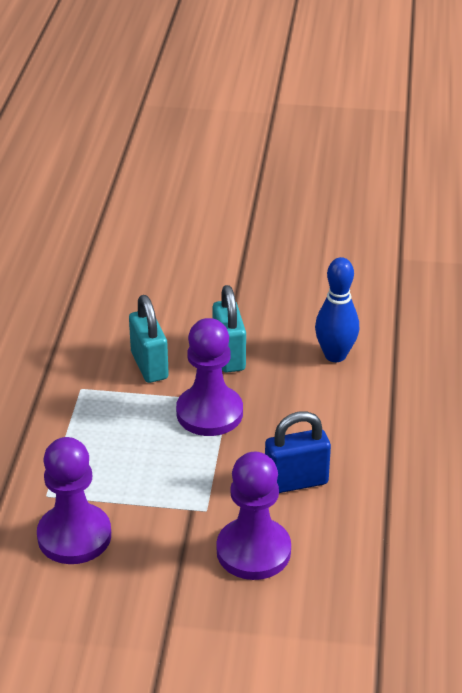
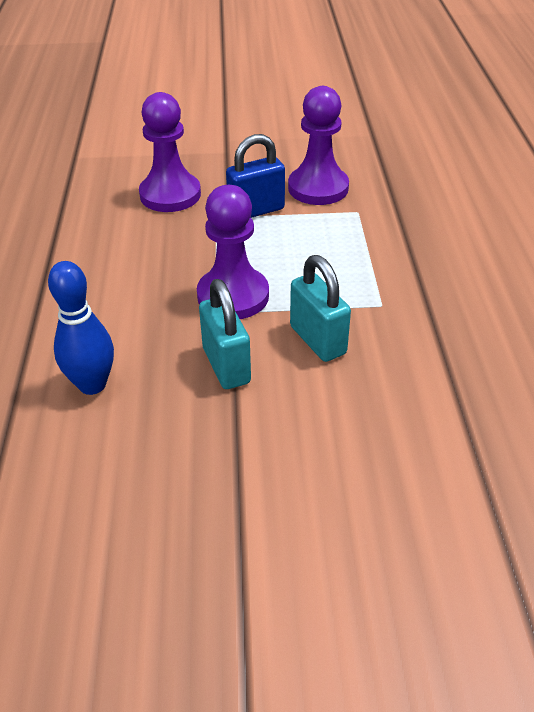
camera: 170 degrees right, 5 degrees up
blue padlock [265,411,331,493] -> blue padlock moved to [226,134,285,218]

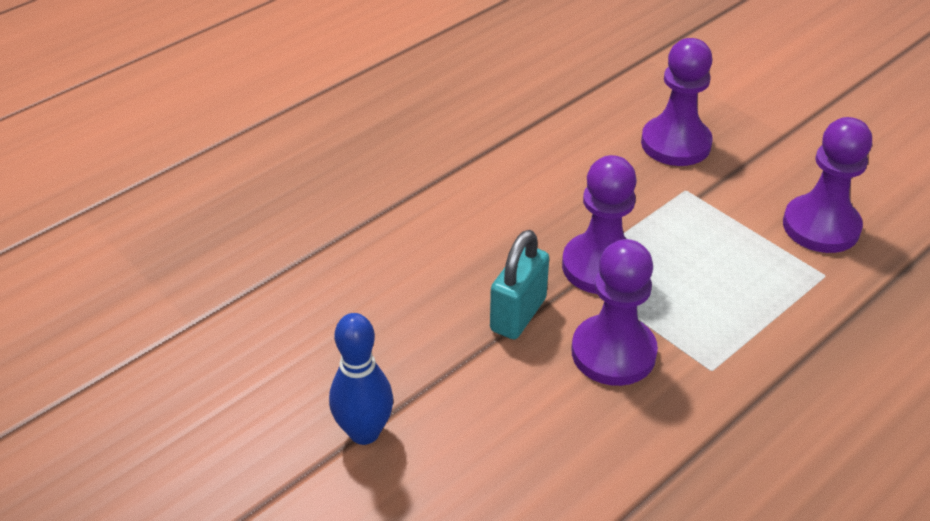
camera: 50 degrees right, 0 degrees up
blue bowling pin [48,261,114,395] -> blue bowling pin moved to [329,313,393,445]
blue padlock [226,134,285,218] -> none
turquoise padlock [290,255,351,362] -> purple pawn [571,239,658,386]

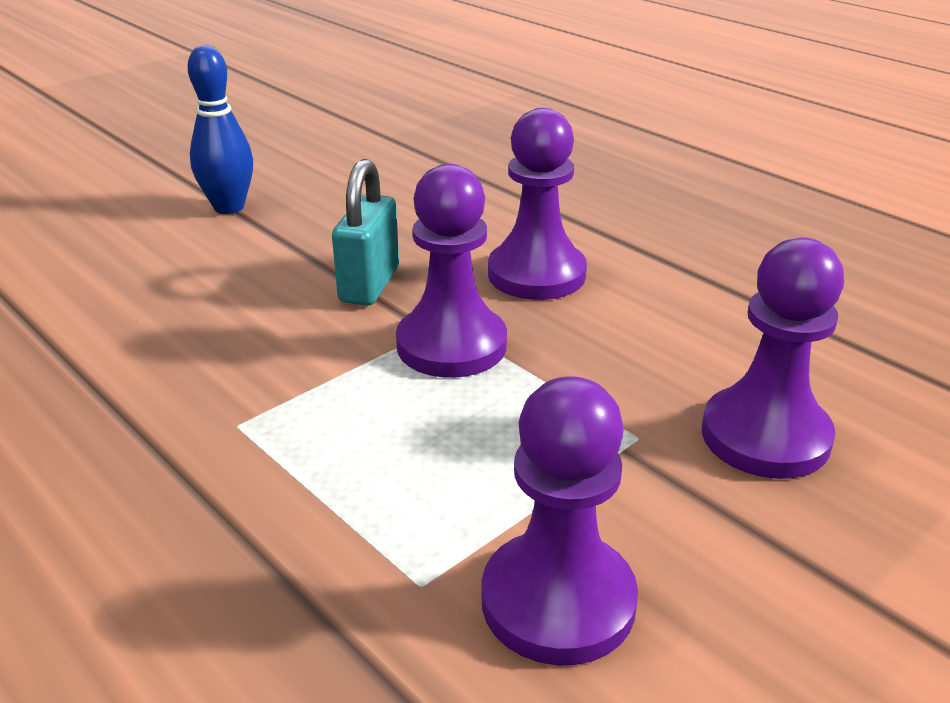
camera: 90 degrees right, 10 degrees down
turquoise padlock [490,230,549,339] -> turquoise padlock turned 75 degrees clockwise [332,159,399,306]
purple pawn [571,239,658,386] -> purple pawn moved to [488,108,587,300]

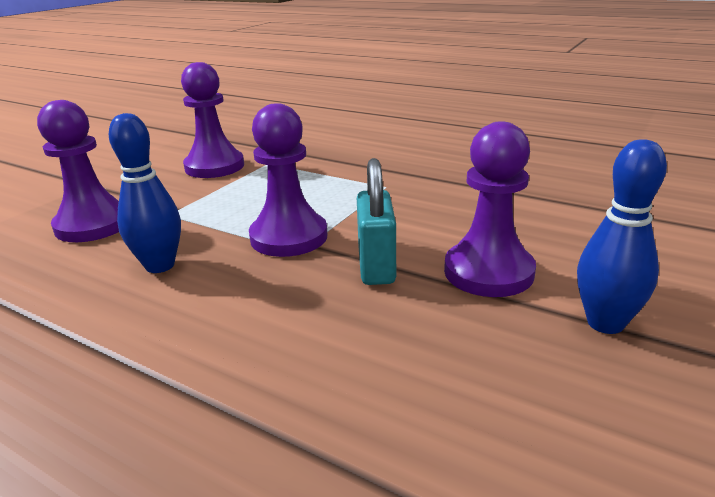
camera: 165 degrees right, 5 degrees down
purple pawn [488,108,587,300] -> purple pawn moved to [444,121,536,297]
none -> blue bowling pin [109,113,181,273]

